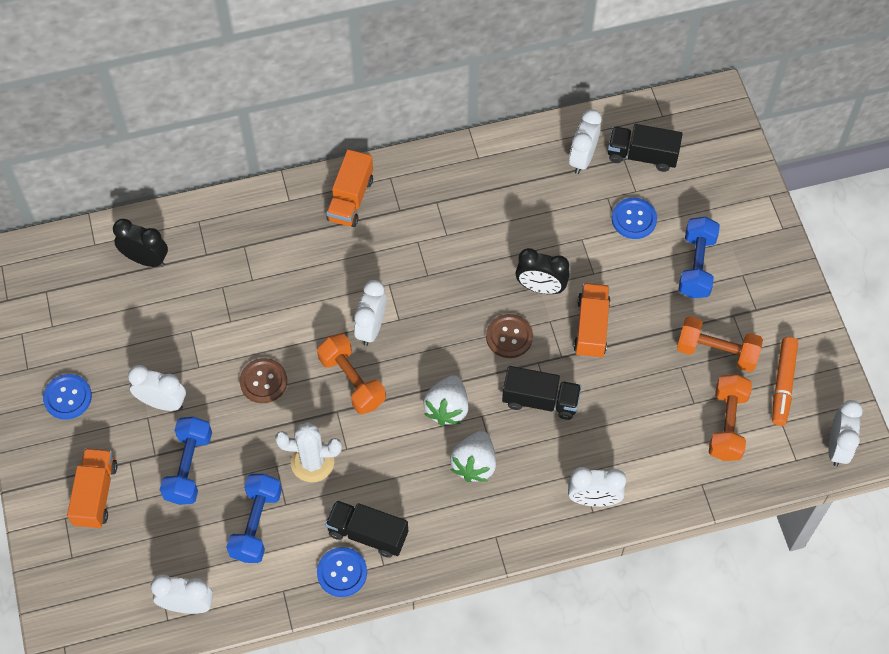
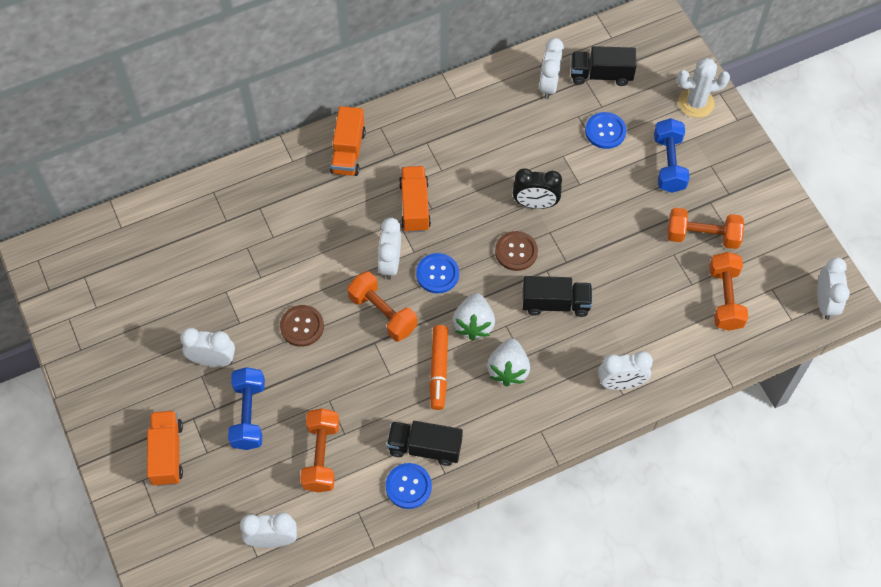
camera: 10 degrees left, 0 degrees up
blue button [43,374,92,420] -> blue button moved to [416,253,459,293]
black clock [113,219,168,267] -> none
blue dumbbell [226,474,282,563] -> orange dumbbell [300,408,339,492]
white cactus [275,422,342,482] -> white cactus moved to [677,58,730,118]
orange truck [574,283,611,359] -> orange truck moved to [399,166,431,233]
orange marker [772,337,798,426] -> orange marker moved to [430,325,448,410]

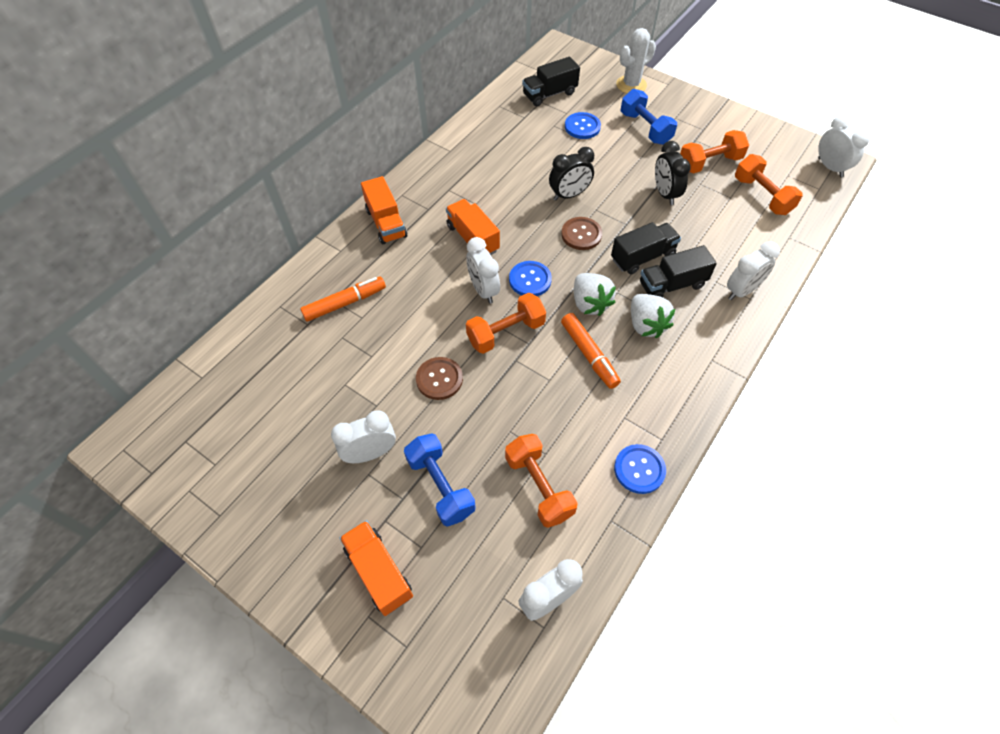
camera: 30 degrees left, 5 degrees down
orange dumbbell [347,271,417,341] -> orange dumbbell turned 45 degrees counterclockwise [466,293,546,354]
black truck [387,421,463,466] -> black truck moved to [640,245,717,297]
white clock [539,38,564,99] -> none
none -> orange marker [300,276,386,322]
none -> black clock [655,141,691,205]

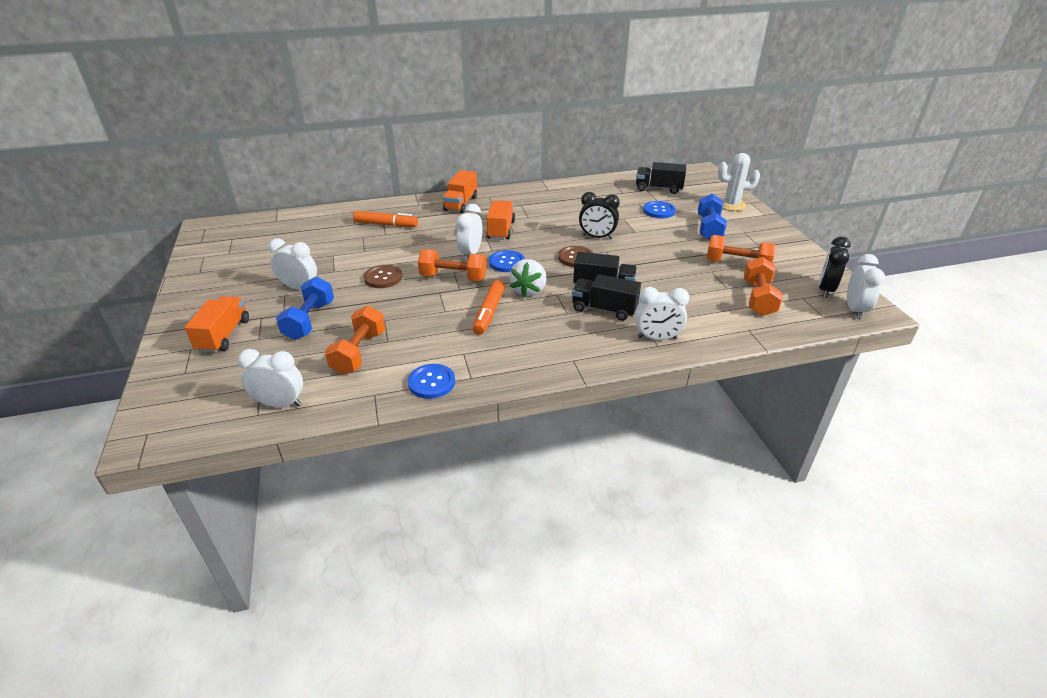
camera: 40 degrees right, 20 degrees down
white strawberry [631,294,675,338] -> none
black clock [655,141,691,205] -> black clock moved to [819,237,851,298]

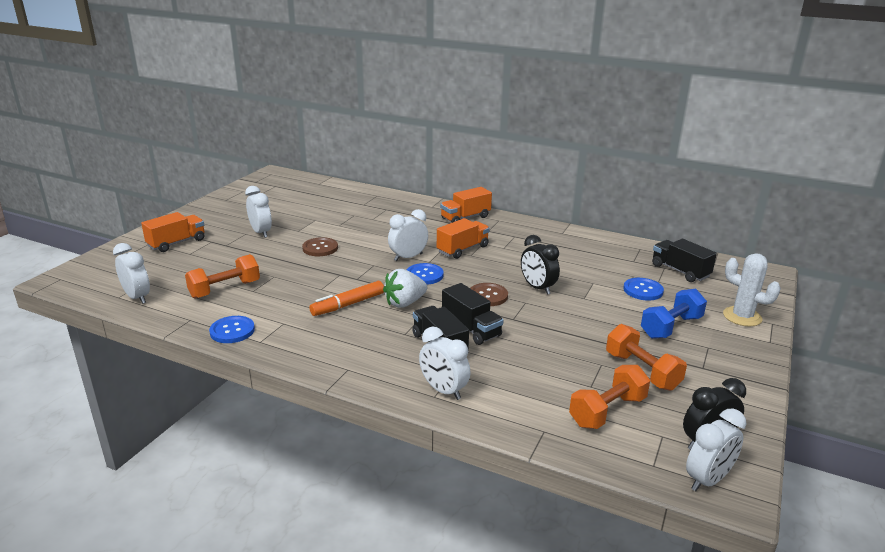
camera: 40 degrees right, 10 degrees down
blue dumbbell [276,276,334,340] -> none
orange marker [353,211,418,227] -> none
orange dumbbell [418,249,486,281] -> none

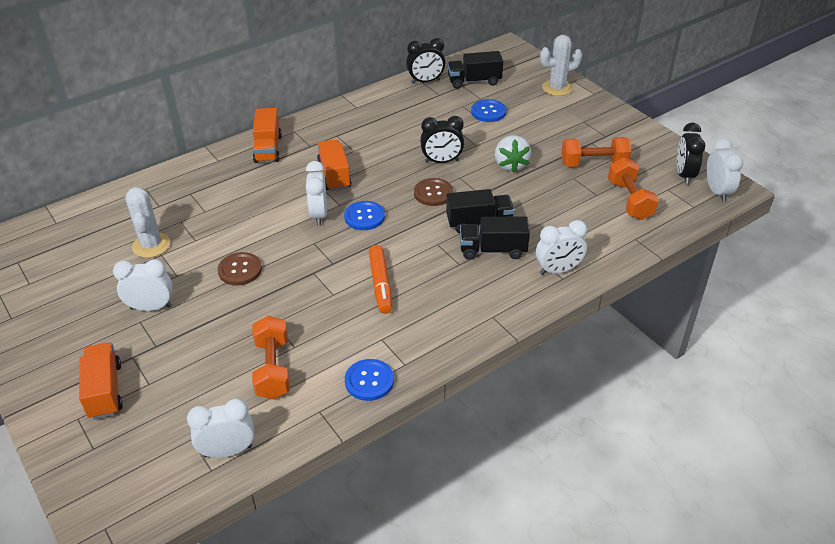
camera: 60 degrees left, 15 degrees up
white strawberry [383,269,427,308] -> white strawberry moved to [495,135,532,173]
blue dumbbell [641,289,707,339] -> none
none -> white cactus [125,187,170,258]
none -> black clock [406,38,445,84]

